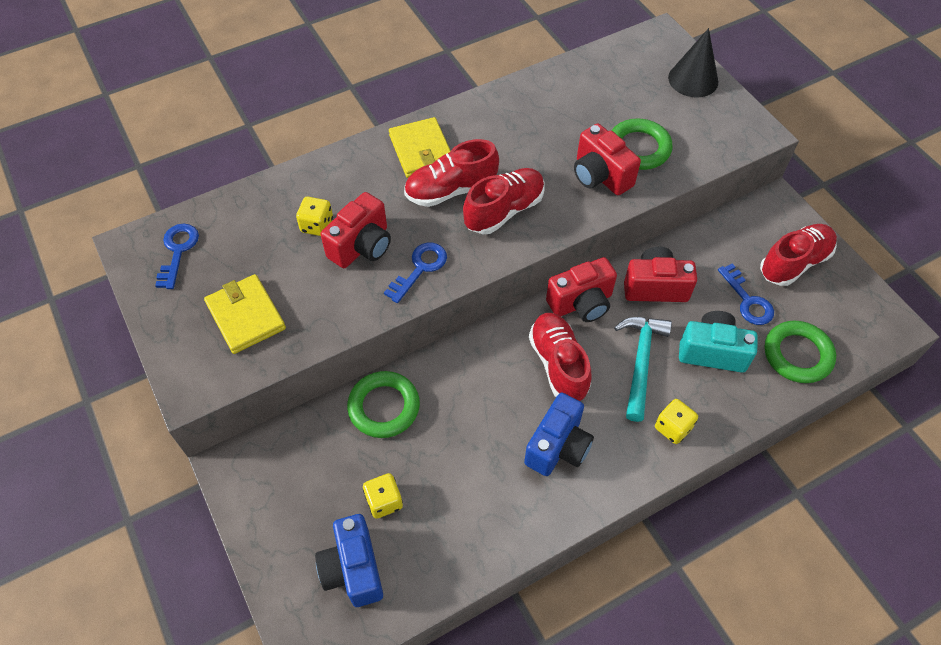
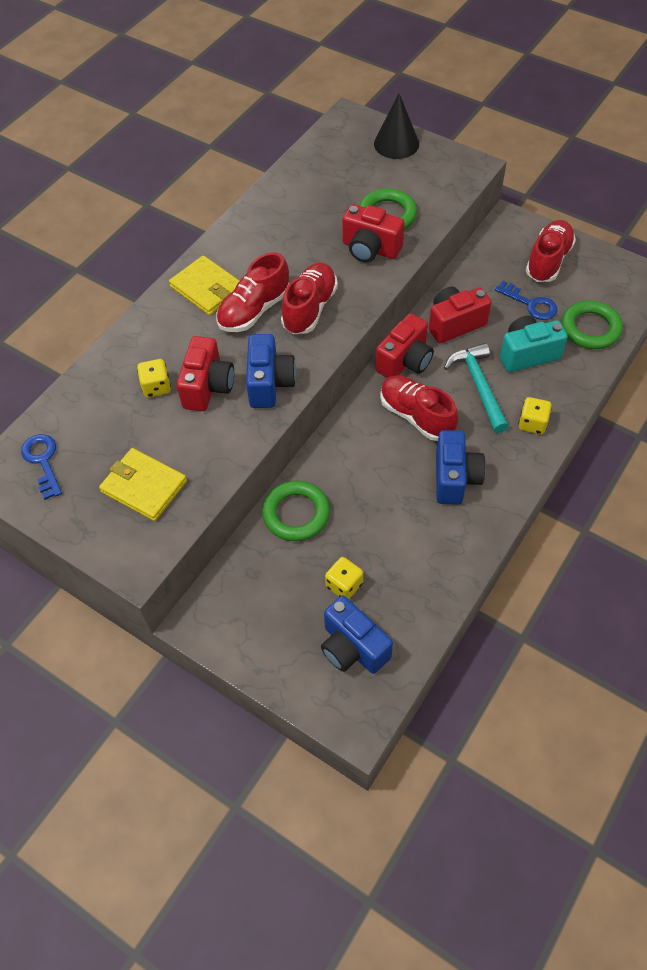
camera: 25 degrees left, 0 degrees up
blue key [384,243,447,303] -> blue camera [246,334,296,408]

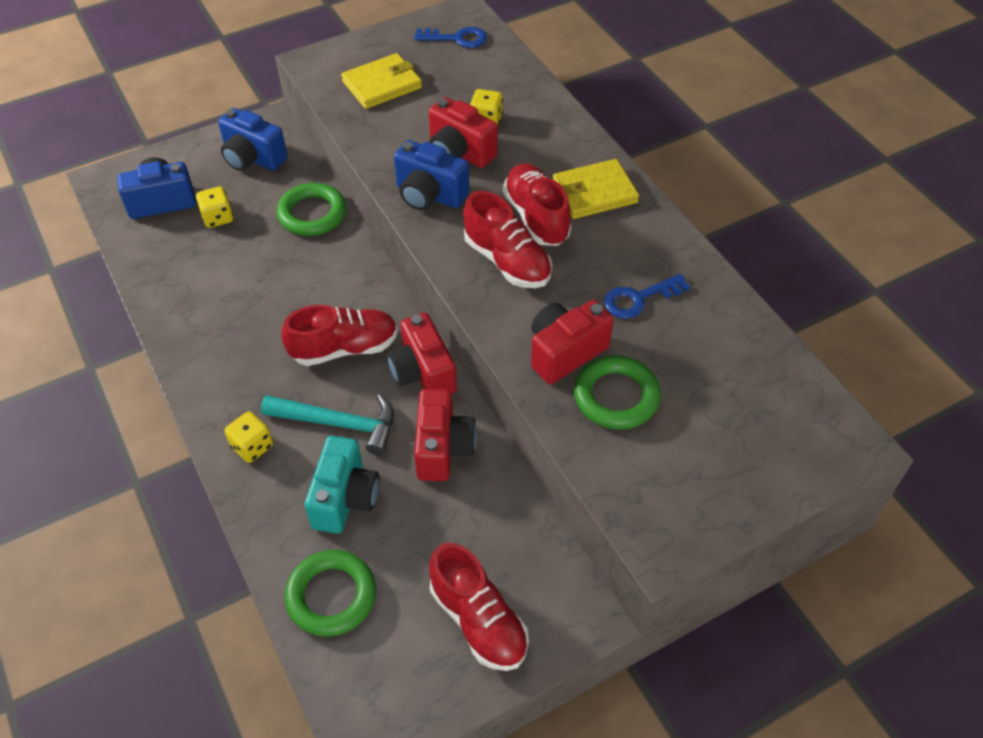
camera: 115 degrees right, 5 degrees down
black cone [374,94,419,159] -> none
blue camera [436,430,486,505] -> blue camera moved to [218,108,287,171]
blue key [495,281,558,320] -> blue key moved to [604,274,690,319]

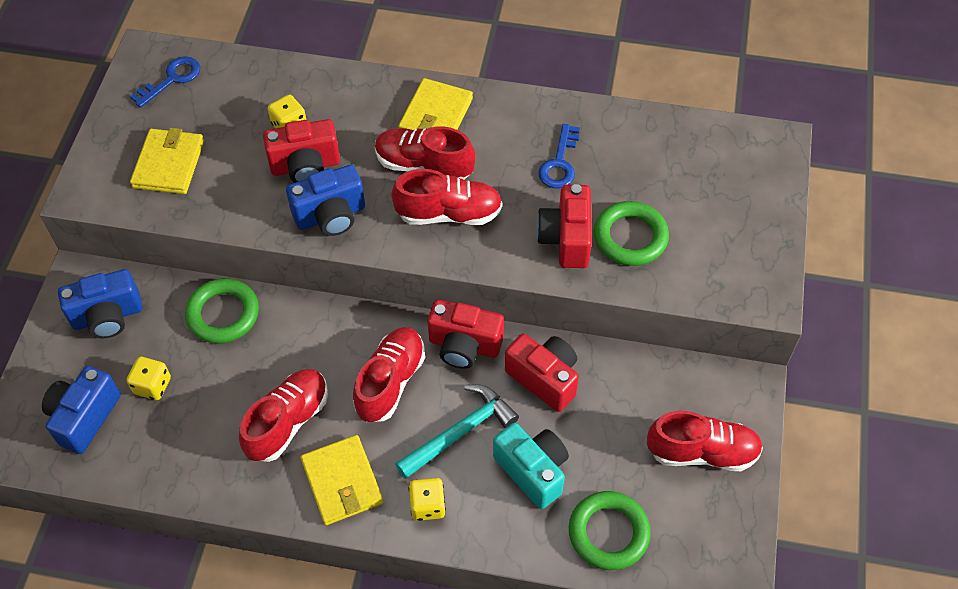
camera: 50 degrees left, 5 degrees up
none -> red shoe [239,369,328,462]
none -> yellow wallet [300,435,383,525]

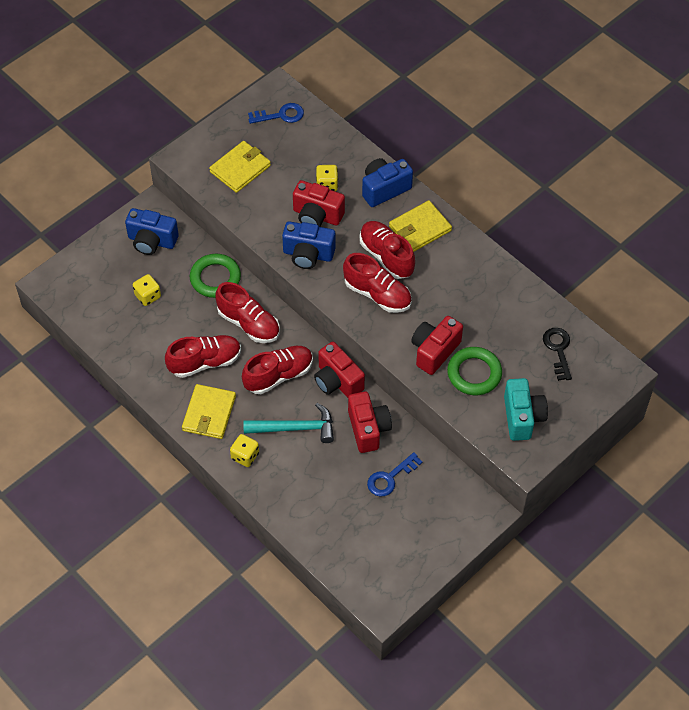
camera: 35 degrees right, 0 degrees up
blue camera [42,366,121,454] -> blue camera moved to [362,158,413,207]
turquoise camera [493,423,569,509] -> turquoise camera moved to [504,378,548,441]
blue key [538,124,580,188] -> blue key moved to [367,452,422,496]
green ring [569,491,651,570] -> none
red shoe [647,411,763,471] -> red shoe moved to [215,282,280,343]
none -> black key [543,328,572,381]

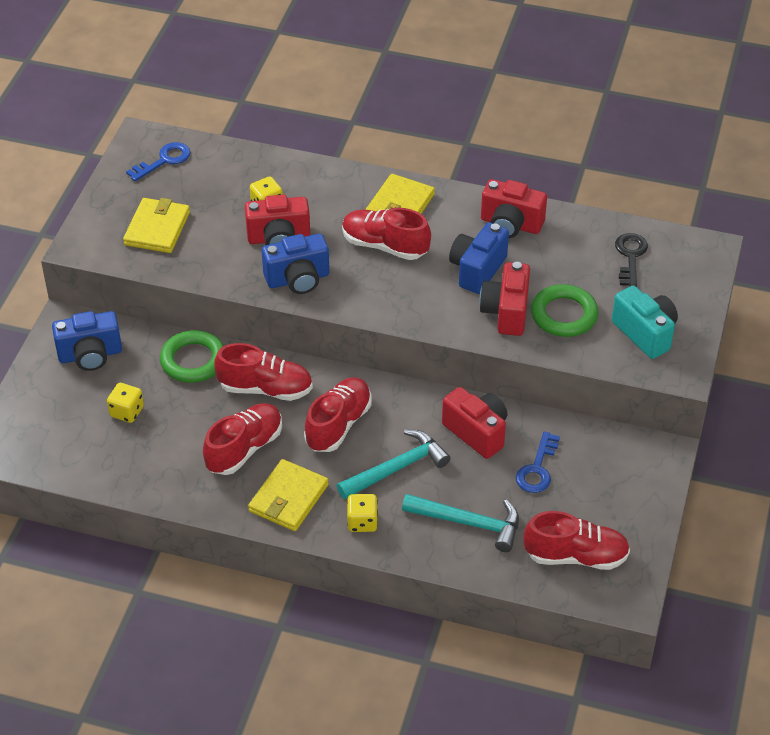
camera: 30 degrees left, 10 degrees down
yellow wallet [182,384,236,439] -> yellow wallet turned 45 degrees clockwise [248,459,329,531]
red camera [314,342,365,398] -> red camera moved to [481,179,547,238]
red shoe [343,253,412,313] -> red shoe moved to [523,511,630,570]
blue camera [362,158,413,207] -> blue camera moved to [449,222,509,294]
black key [543,328,572,381] -> black key turned 45 degrees clockwise [615,233,648,286]
none -> turquoise hammer [402,494,519,552]

